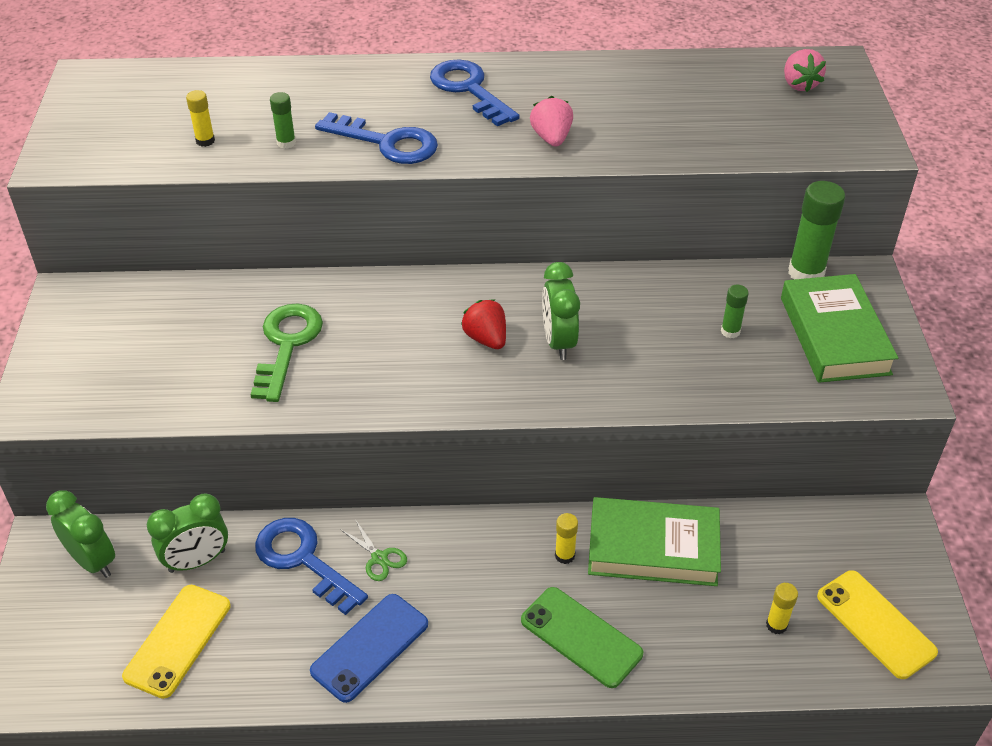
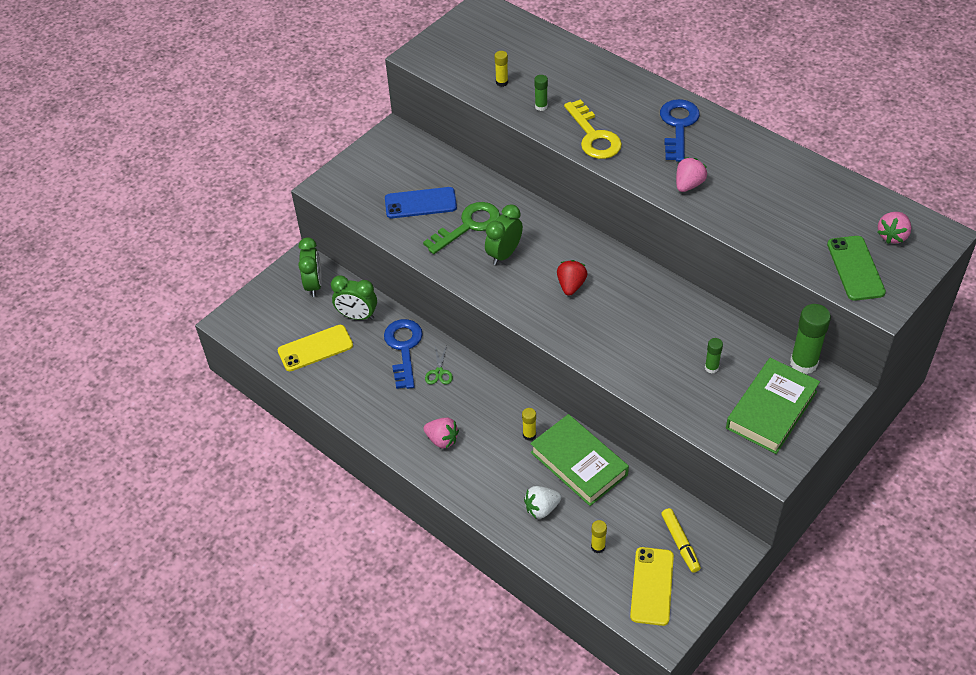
camera: 45 degrees right, 5 degrees up
blue phone [310,594,428,703] -> blue phone moved to [385,187,457,218]
blue key [315,112,438,164] -> yellow key [564,99,622,159]
green phone [521,587,643,688] -> green phone moved to [827,236,886,301]
green clock [542,262,580,360] -> green clock moved to [485,204,523,265]
none -> pink strawberry [423,418,459,448]
none -> white strawberry [524,486,561,519]
none -> yellow marker [661,508,701,573]

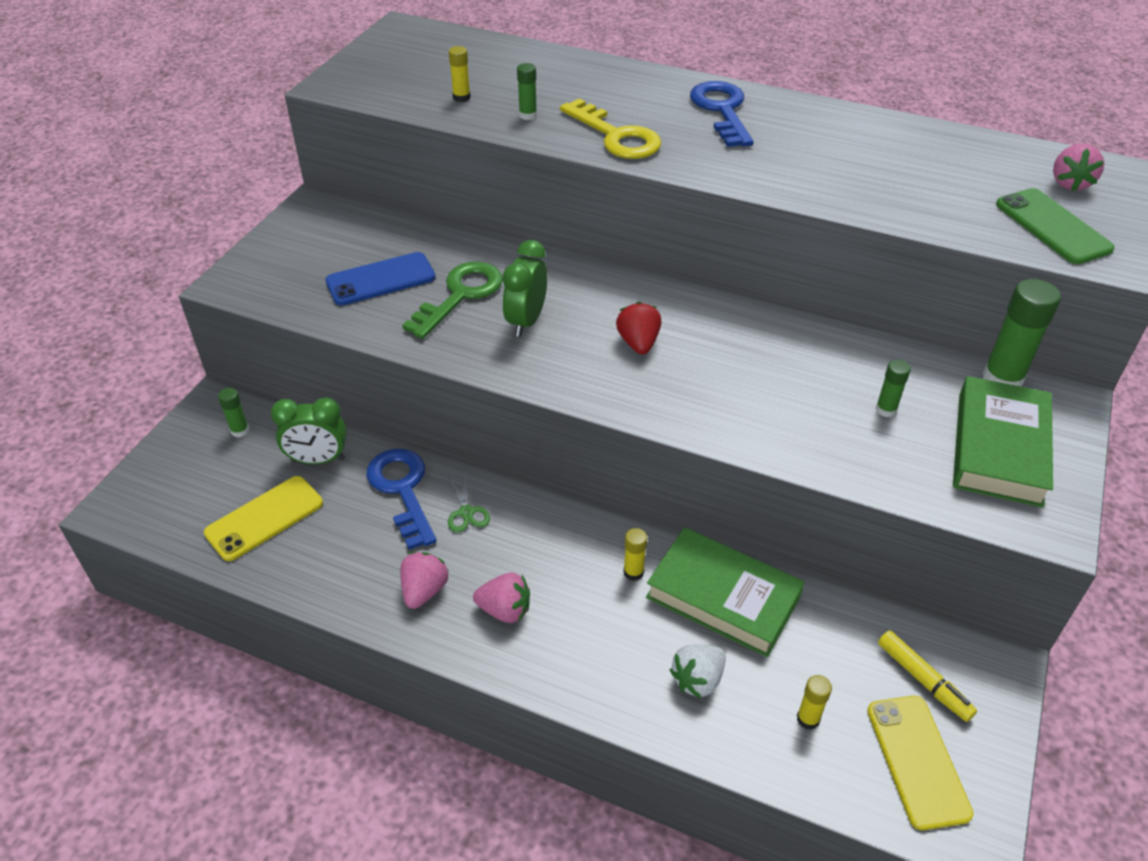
camera: 20 degrees left, 5 degrees down
green clock [298,237,322,297] -> green glue stick [218,388,249,438]
pink strawberry [676,157,707,192] -> pink strawberry moved to [400,552,448,609]

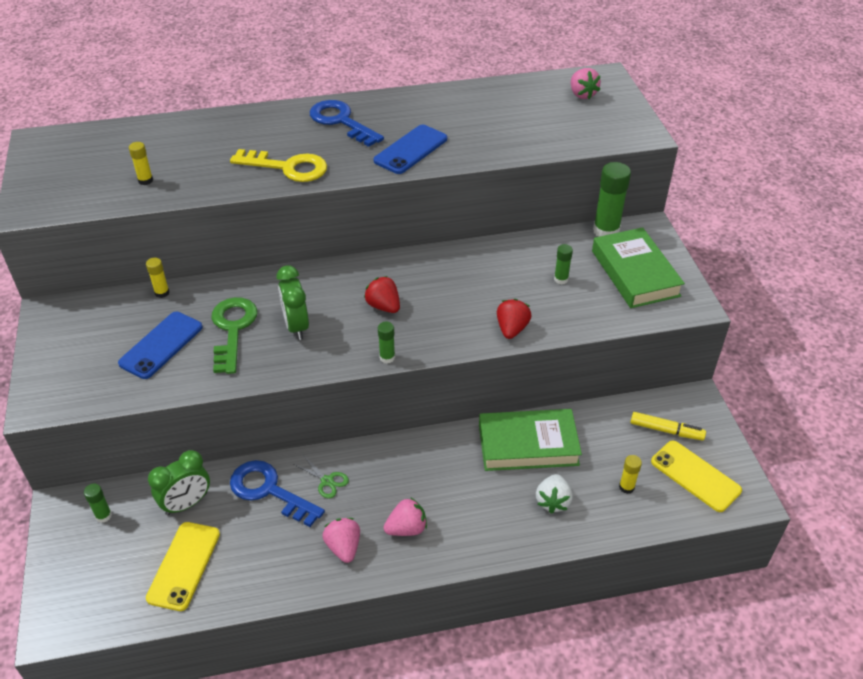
camera: 35 degrees left, 0 degrees up
green glue stick [517,63,537,120] -> green glue stick moved to [378,322,395,363]
yellow glue stick [623,528,647,581] -> yellow glue stick moved to [146,258,170,298]
green phone [996,188,1115,264] -> none
none -> blue phone [373,125,447,174]
none -> red strawberry [497,299,532,339]

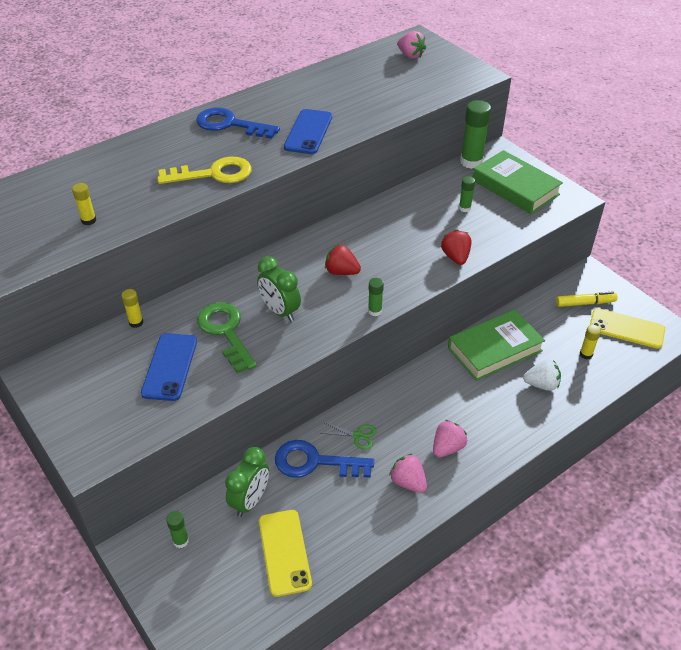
camera: 25 degrees left, 0 degrees up
white strawberry [536,474,573,514] -> white strawberry turned 75 degrees counterclockwise [523,360,561,391]

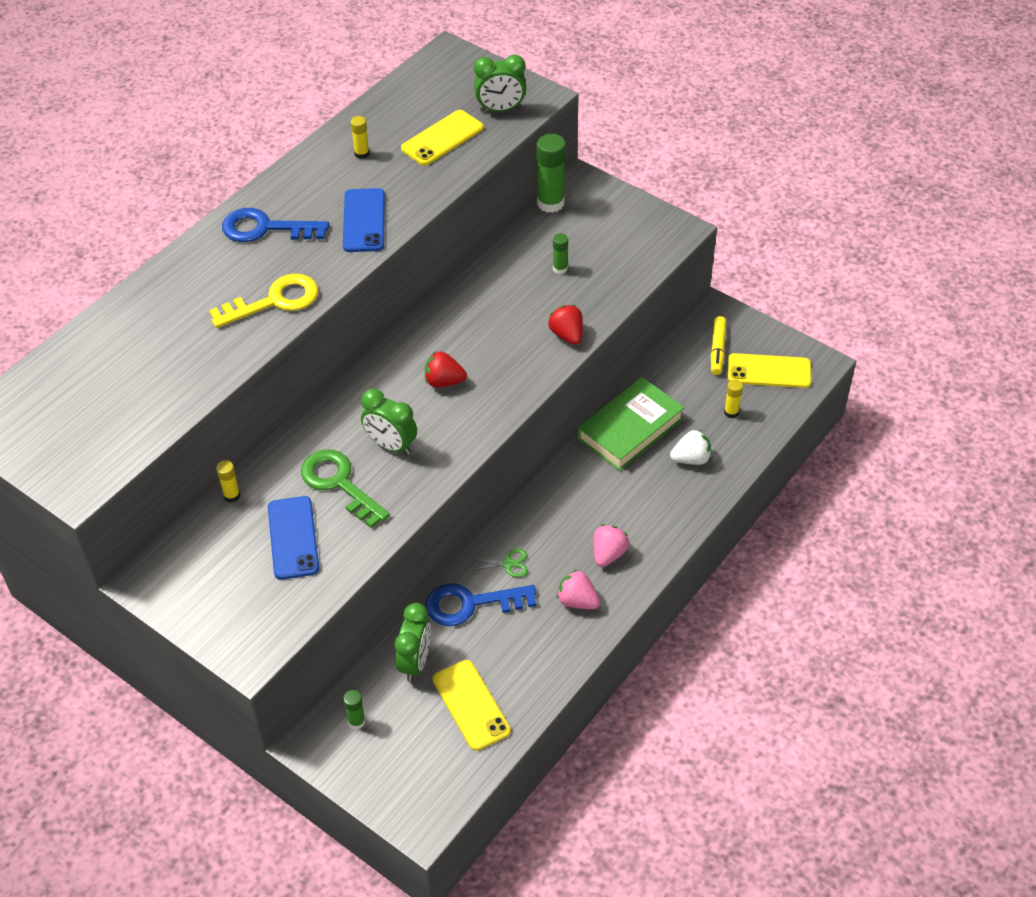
camera: 15 degrees left, 5 degrees up
yellow glue stick [72,183,96,225] -> yellow glue stick moved to [350,116,369,159]
green glue stick [368,278,384,316] -> none
pink strawberry [397,31,426,59] -> none
green book [473,150,563,214] -> none
yellow marker [556,291,618,307] -> yellow marker turned 120 degrees clockwise [711,316,726,375]
none -> yellow phone [401,110,484,166]
none -> green clock [474,54,526,112]

